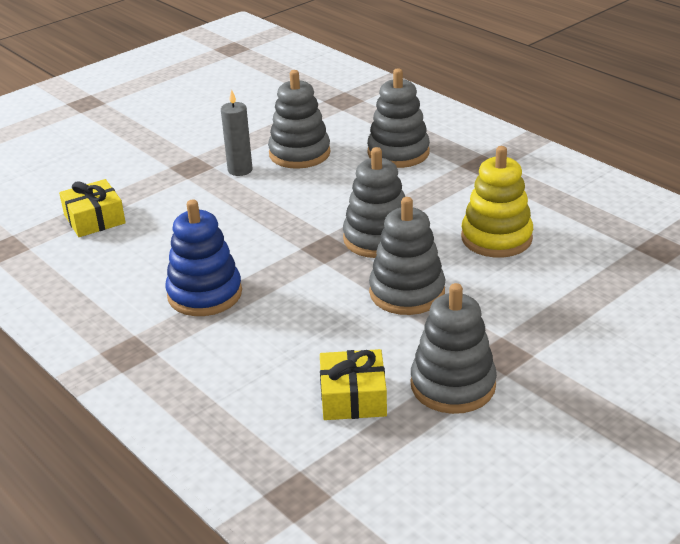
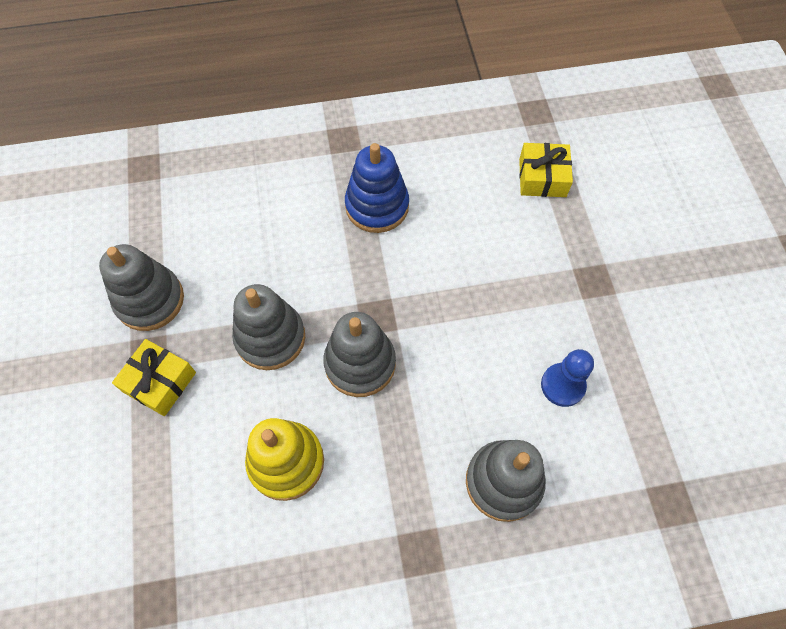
camera: 120 degrees right, 30 degrees up
grey candle [221,89,253,176] -> none
grey stacking toy [268,70,331,169] -> blue pawn [541,349,594,407]
yellow gift [320,349,387,420] -> yellow gift moved to [112,339,196,416]

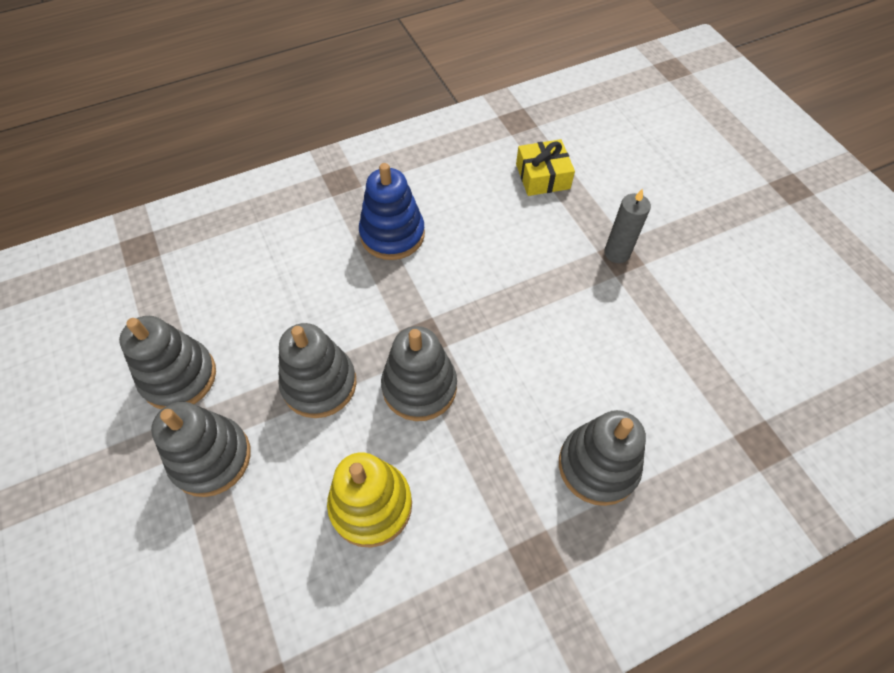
camera: 15 degrees left, 5 degrees down
yellow gift [112,339,196,416] -> grey stacking toy [151,402,251,497]
blue pawn [541,349,594,407] -> none
none -> grey candle [604,188,651,263]

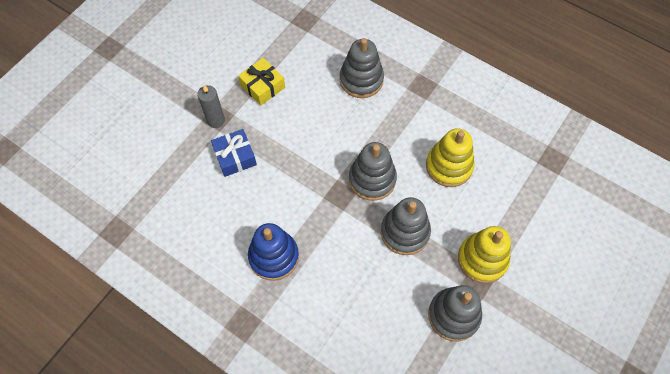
camera: 120 degrees left, 5 degrees up
grey stacking toy [151,402,251,497] -> yellow stacking toy [458,226,511,283]
yellow gift [516,139,575,196] -> yellow gift moved to [238,58,285,106]
none -> blue gift [211,129,257,177]

